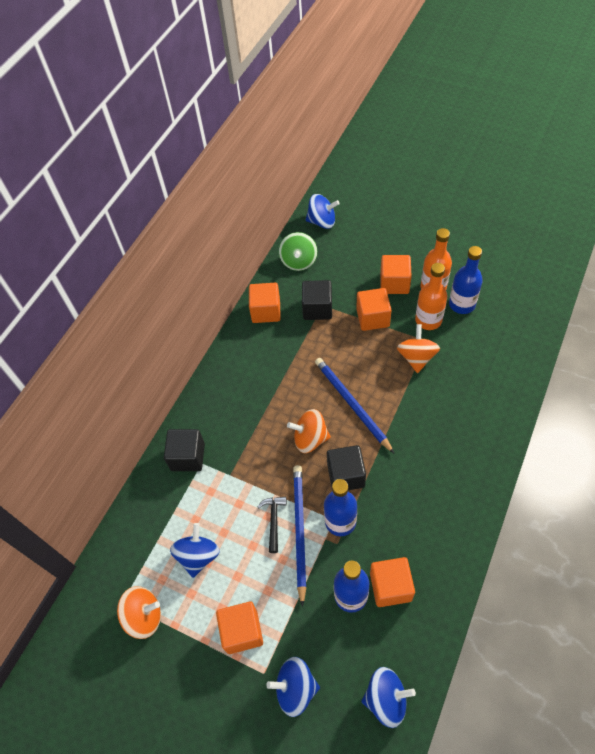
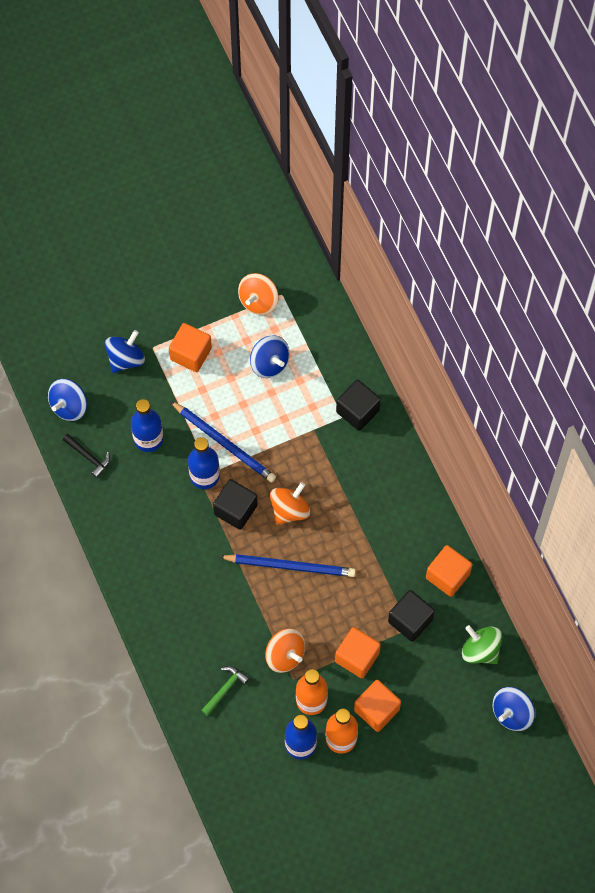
camera: 125 degrees right, 10 degrees up
black hammer [258,496,287,553] -> black hammer moved to [63,434,110,478]
orange cube [370,557,415,607] -> none
none -> green hammer [201,666,249,716]

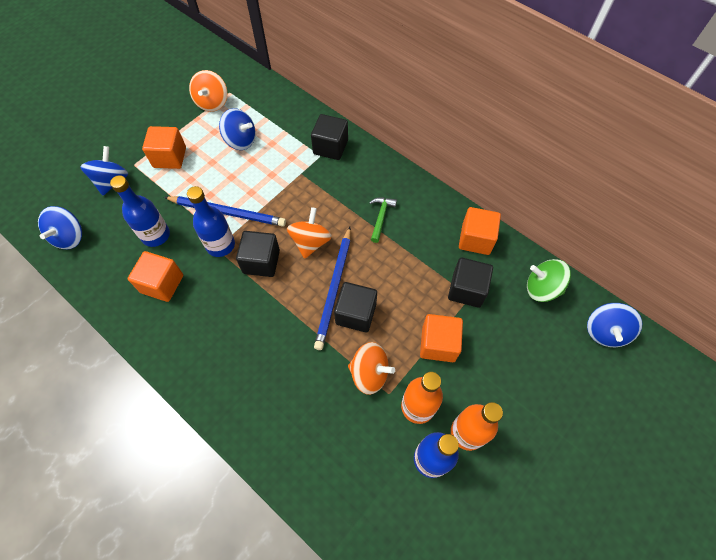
camera: 25 degrees left, 5 degrees down
black hammer [63,434,110,478] -> none
green hammer [201,666,249,716] -> green hammer moved to [369,197,397,243]
blue pencil [219,554,356,577] -> blue pencil turned 120 degrees clockwise [314,227,351,350]
orange cube [354,680,401,732] -> orange cube moved to [128,251,183,302]
none -> black cube [334,282,377,332]

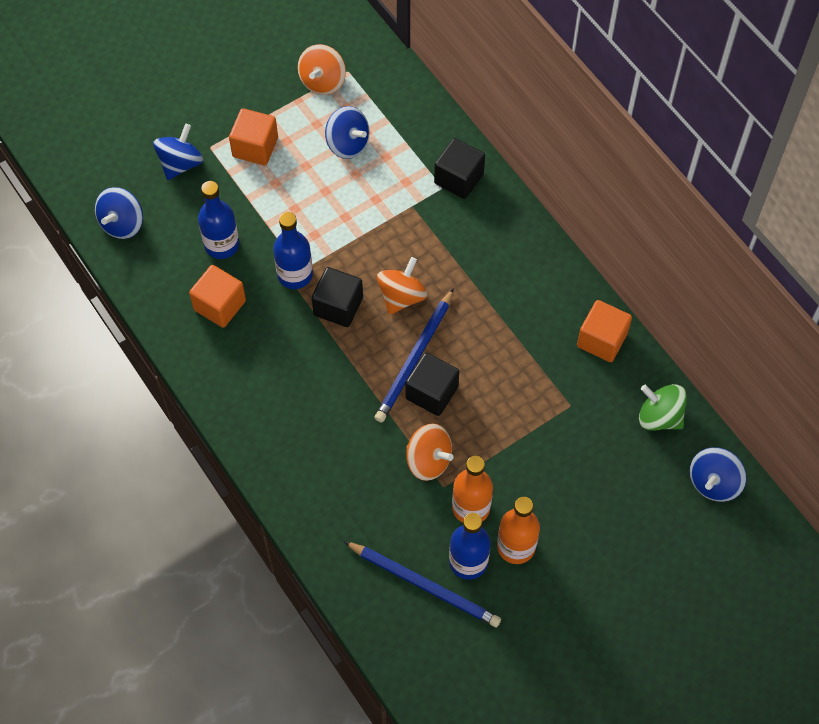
camera: 15 degrees right, 0 degrees up
blue pencil [164,196,286,227] -> blue pencil moved to [344,541,501,627]
green hammer [369,197,397,243] -> none
orange cube [420,314,463,362] -> none
black cube [448,258,493,308] -> none

